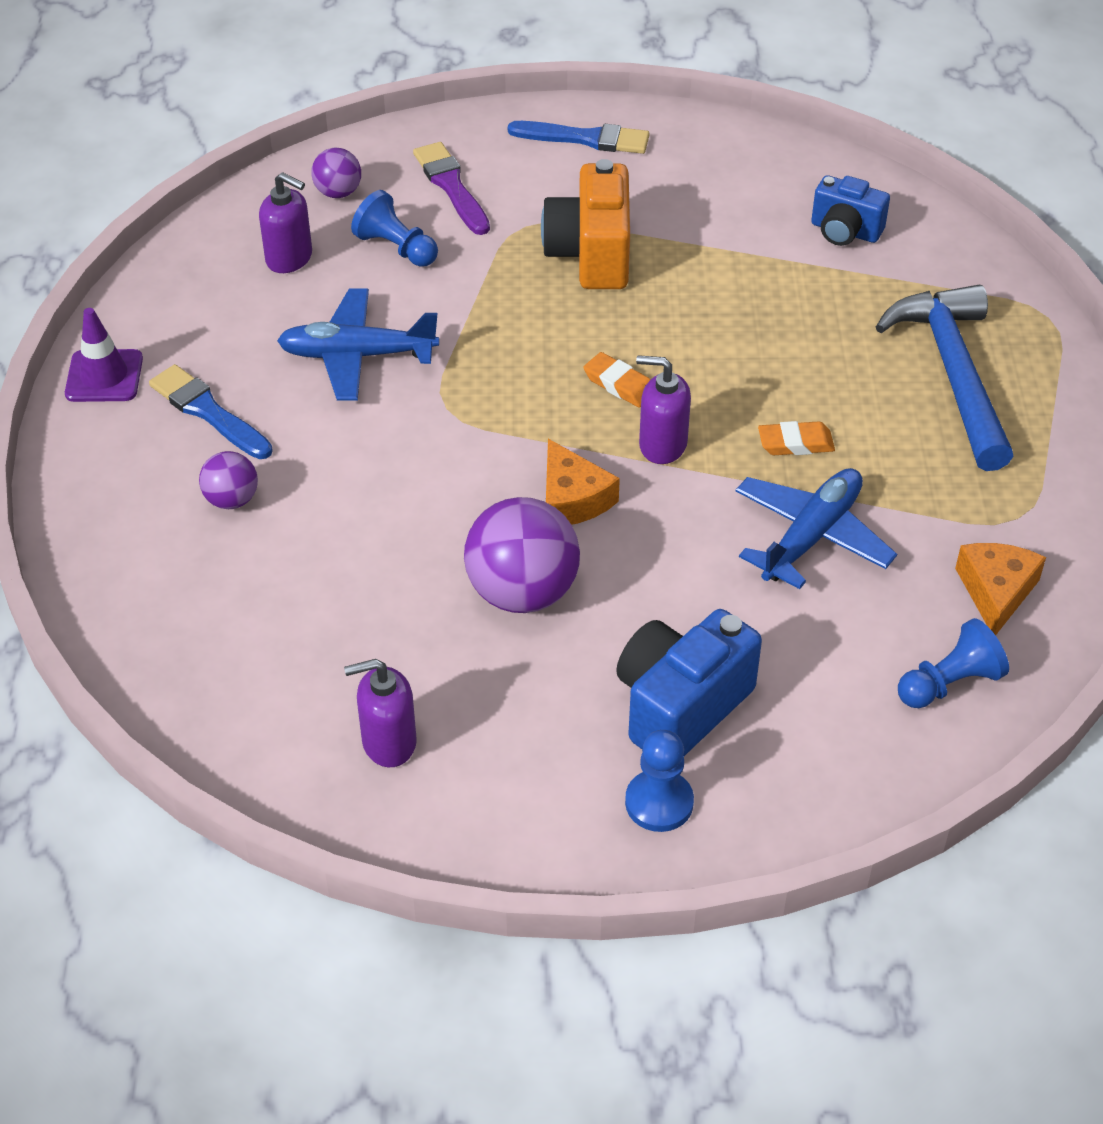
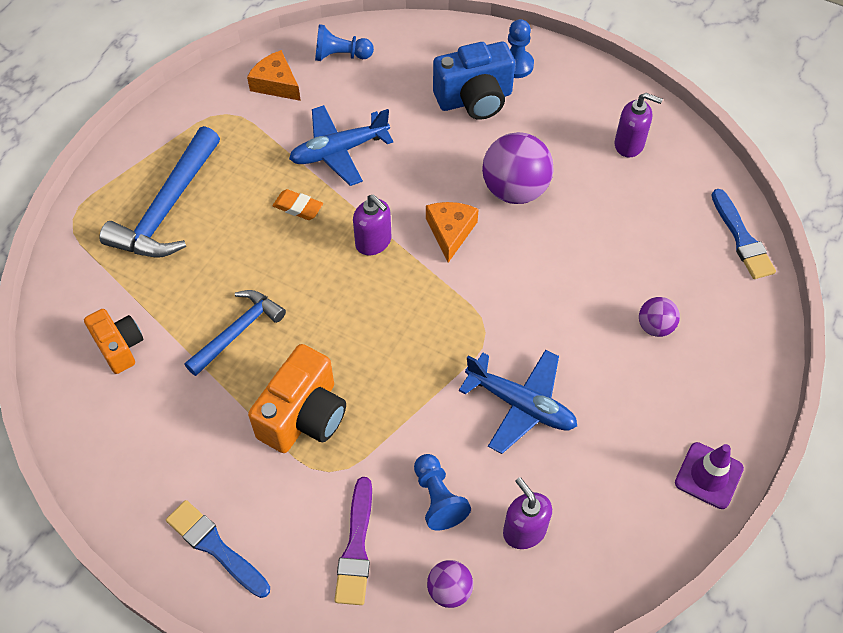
camera: 150 degrees left, 10 degrees up
blue brush [149,364,273,459] -> blue brush moved to [711,189,776,279]
orange eraser [583,352,651,408] -> none
blue camera [811,175,890,246] -> orange camera [84,309,143,374]
orange cheese [955,543,1046,635] -> orange cheese turned 90 degrees clockwise [247,50,301,101]
none -> blue hammer [184,290,286,376]

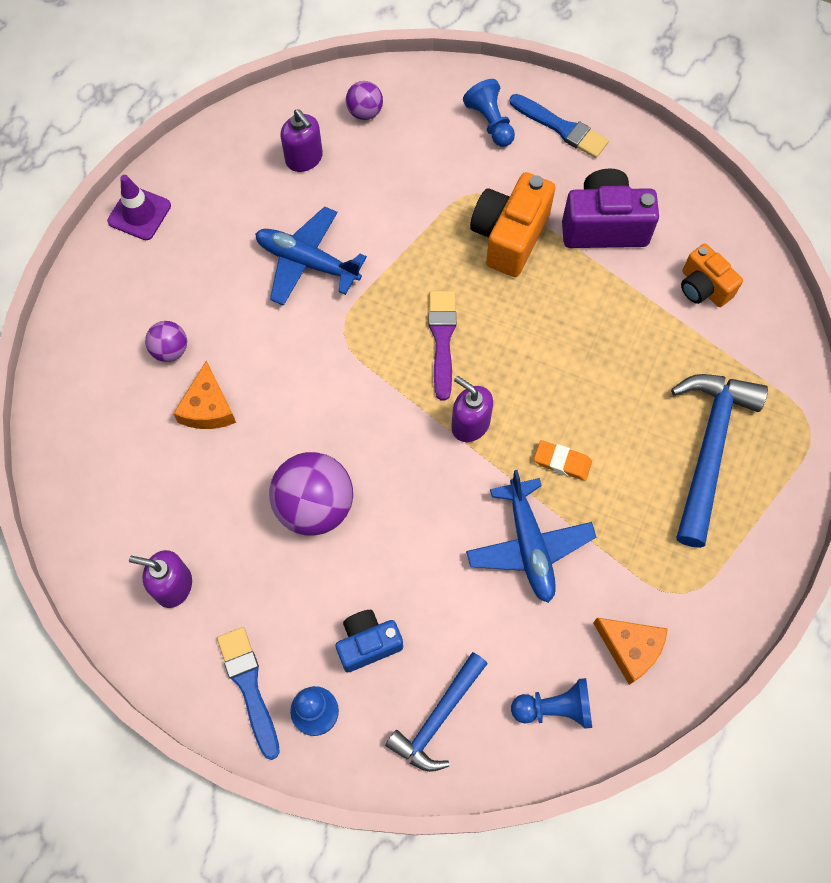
camera: 175 degrees right, 10 degrees up
blue hammer [184,290,286,376] -> blue hammer moved to [385,652,488,772]
blue plane [289,105,393,186] -> blue plane turned 105 degrees clockwise [466,470,596,603]
purple brush [335,477,372,605] -> purple brush moved to [429,291,456,401]
blue pawn [414,454,471,530] -> blue pawn moved to [463,79,515,147]
orange cheese [426,202,479,263] -> orange cheese moved to [173,360,236,429]
blue camera [433,42,515,120] -> blue camera [335,610,403,672], size x0.63
blue brush [711,189,776,279] -> blue brush moved to [217,627,280,760]
none -> purple camera [562,168,659,248]

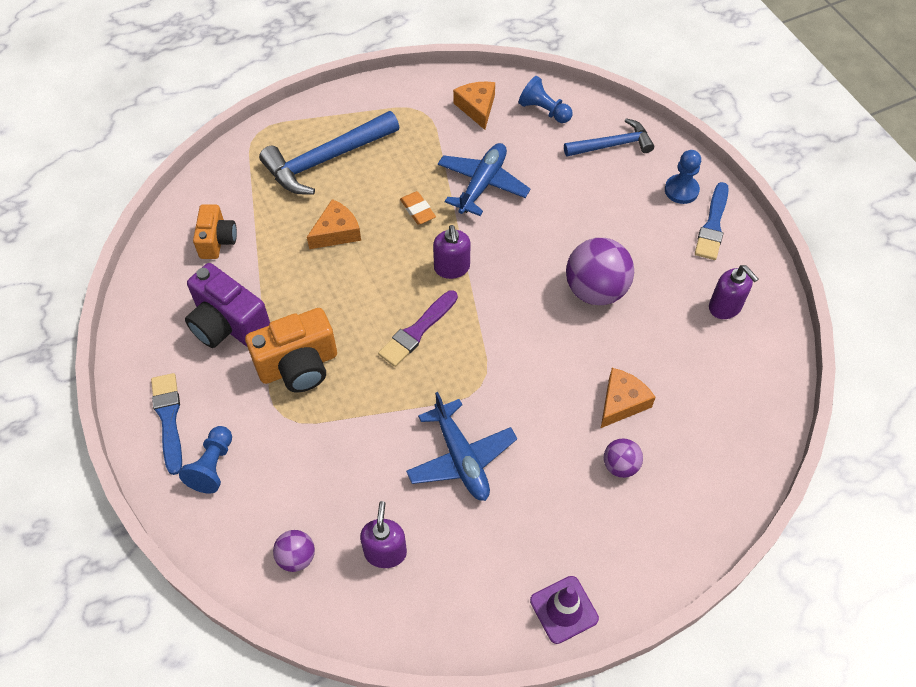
camera: 140 degrees left, 10 degrees down
blue camera [335,610,403,672] -> none
none -> orange cheese [307,199,361,249]

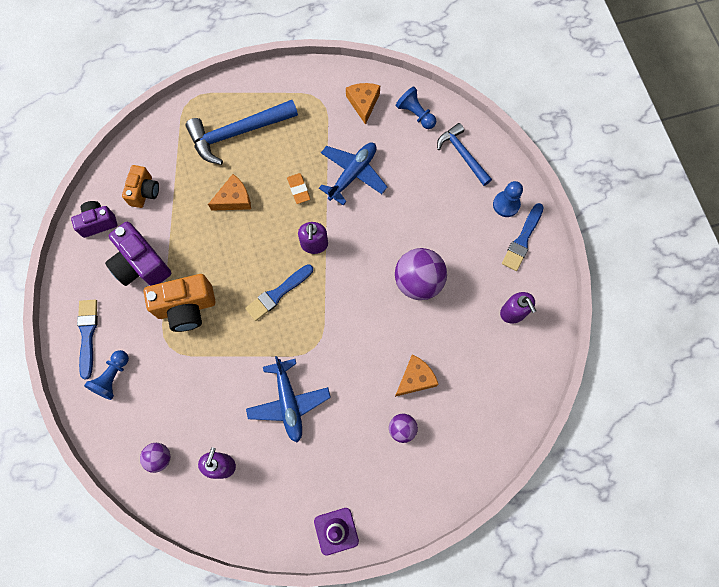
camera: 10 degrees right, 15 degrees up
purple brush [378,290,458,367] -> blue brush [245,264,313,321]
blue hammer [564,118,654,157] -> blue hammer turned 120 degrees counterclockwise [437,123,492,186]
none -> purple camera [71,201,118,238]

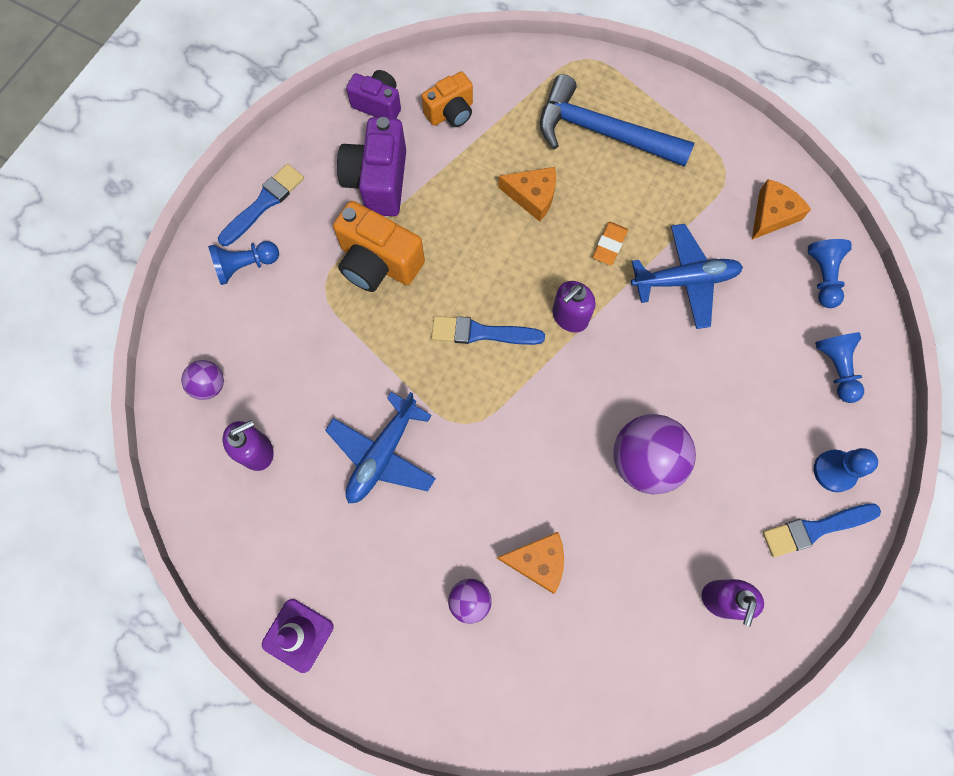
camera: 45 degrees right, 0 degrees up
blue hammer [437,123,492,186] -> blue pawn [815,332,864,403]

